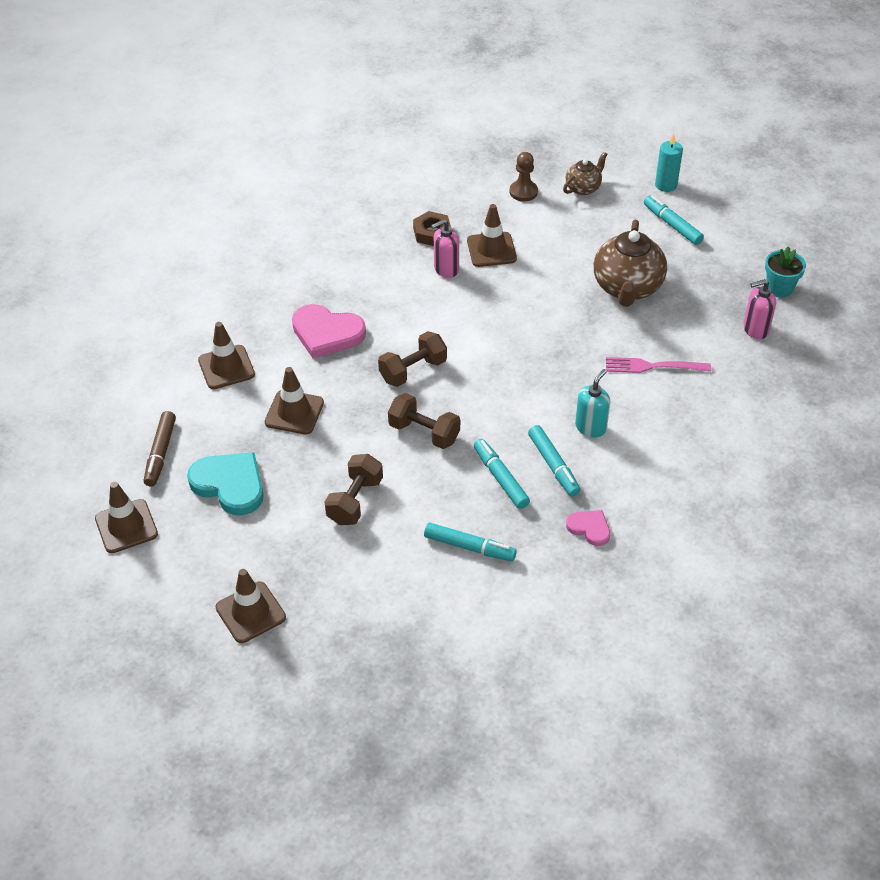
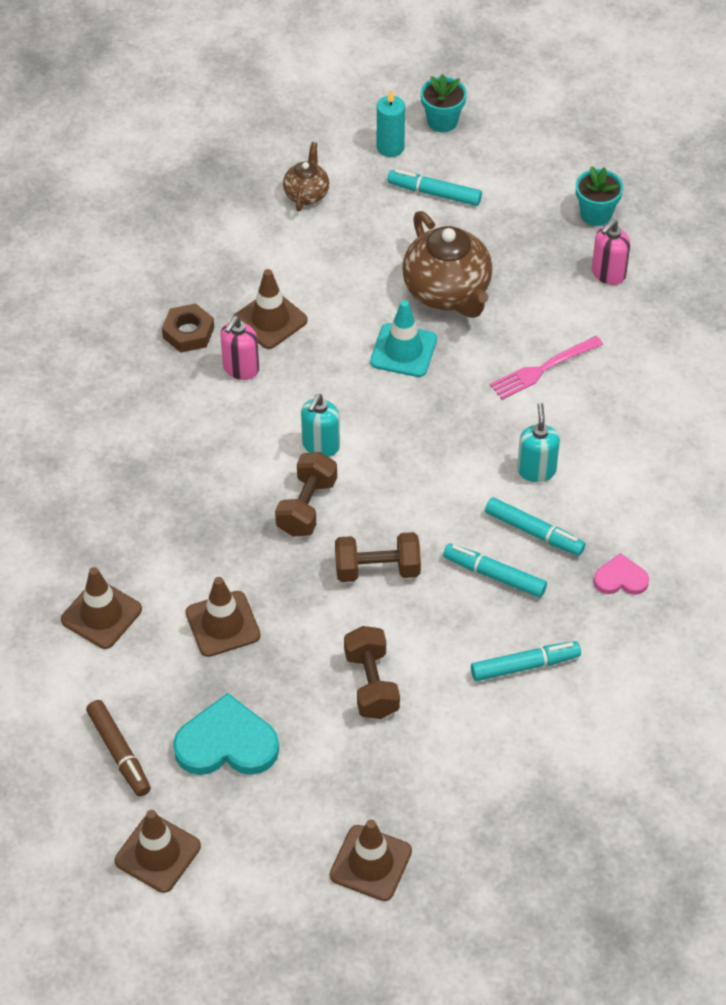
camera: 35 degrees left, 5 degrees up
pink heart [292,304,366,358] -> none
brown pawn [509,152,538,202] -> none
none -> turquoise soap dispenser [301,394,340,457]
none -> turquoise traffic cone [370,300,437,377]
none -> turquoise flower pot [421,74,467,132]

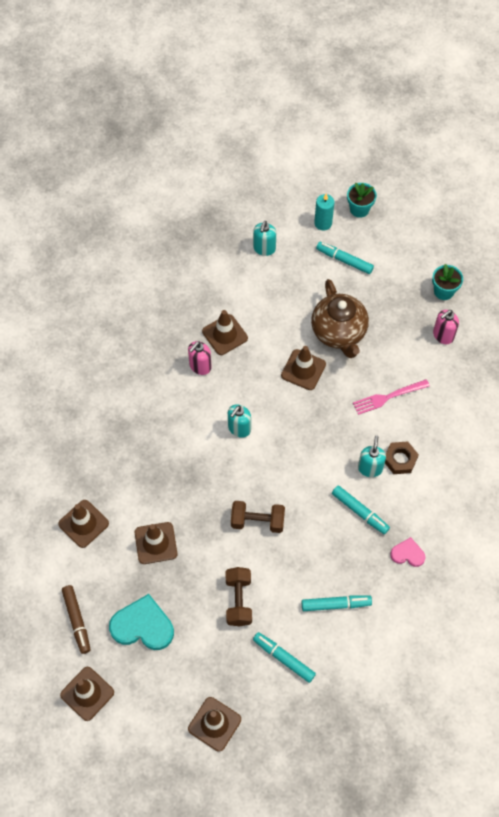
camera: 10 degrees right, 10 degrees up
brown nut [162,303,214,353] -> brown nut moved to [385,441,419,474]
brown dumbbell [275,452,337,536] -> none
brown teapot [283,142,329,211] -> turquoise soap dispenser [253,221,276,256]
turquoise traffic cone [370,300,437,377] -> brown traffic cone [281,346,326,390]
turquoise marker [443,543,547,598] -> turquoise marker moved to [253,632,316,683]

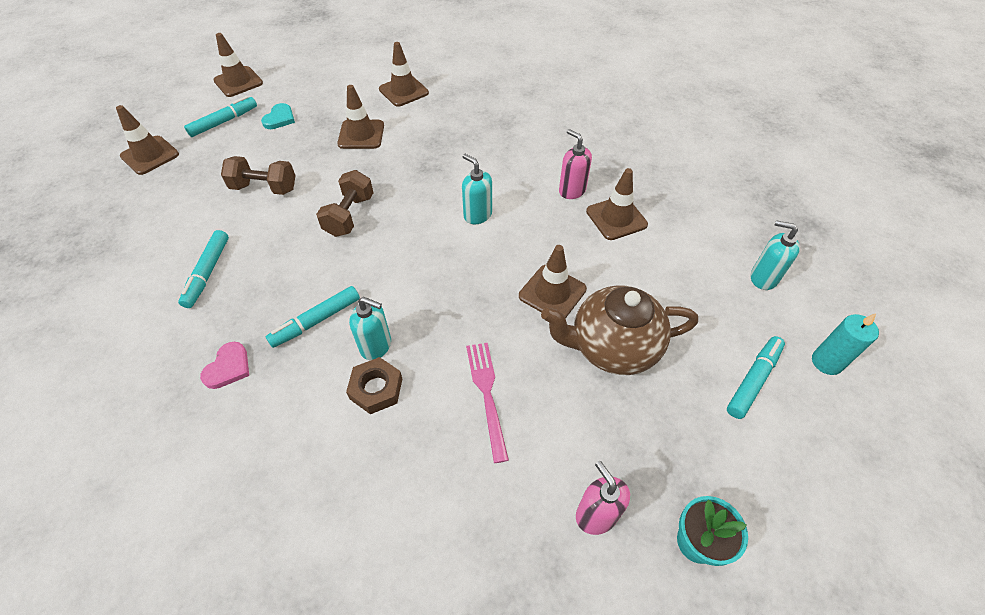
camera: 100 degrees right, 10 degrees down
brown marker [62,585,91,654] -> none
turquoise heart [109,594,174,650] -> turquoise heart [261,103,295,129], size x0.55
turquoise marker [253,632,316,683] -> turquoise marker moved to [184,96,257,137]
turquoise flower pot [347,183,377,218] -> none

